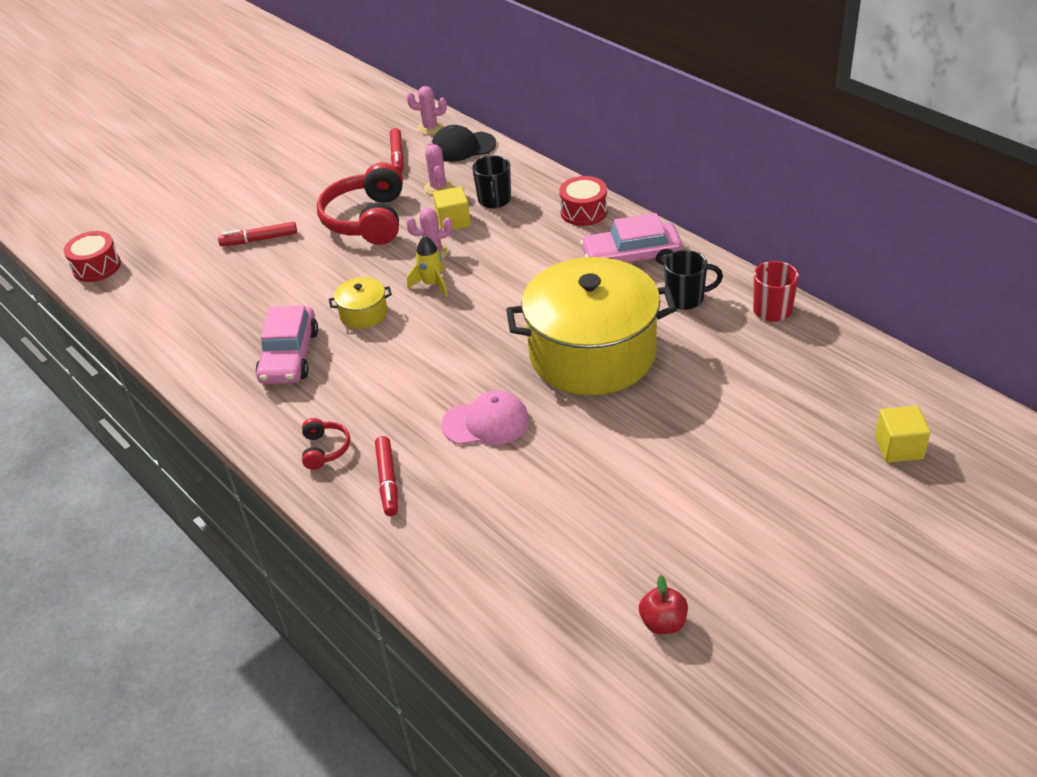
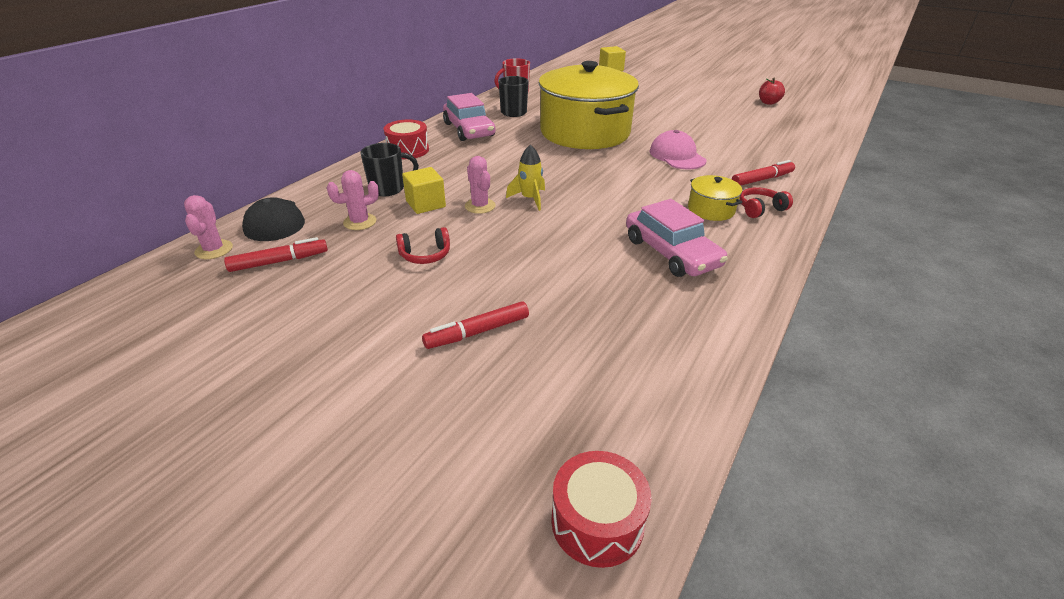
camera: 110 degrees left, 5 degrees down
red marker [218,222,297,246] -> red marker turned 90 degrees clockwise [422,301,529,349]
pink car [256,306,318,384] -> pink car turned 75 degrees clockwise [626,199,727,277]
red headphones [317,162,403,245] -> red headphones [396,227,450,264], size x0.46
yellow pot [329,277,392,329] -> yellow pot moved to [688,175,742,221]

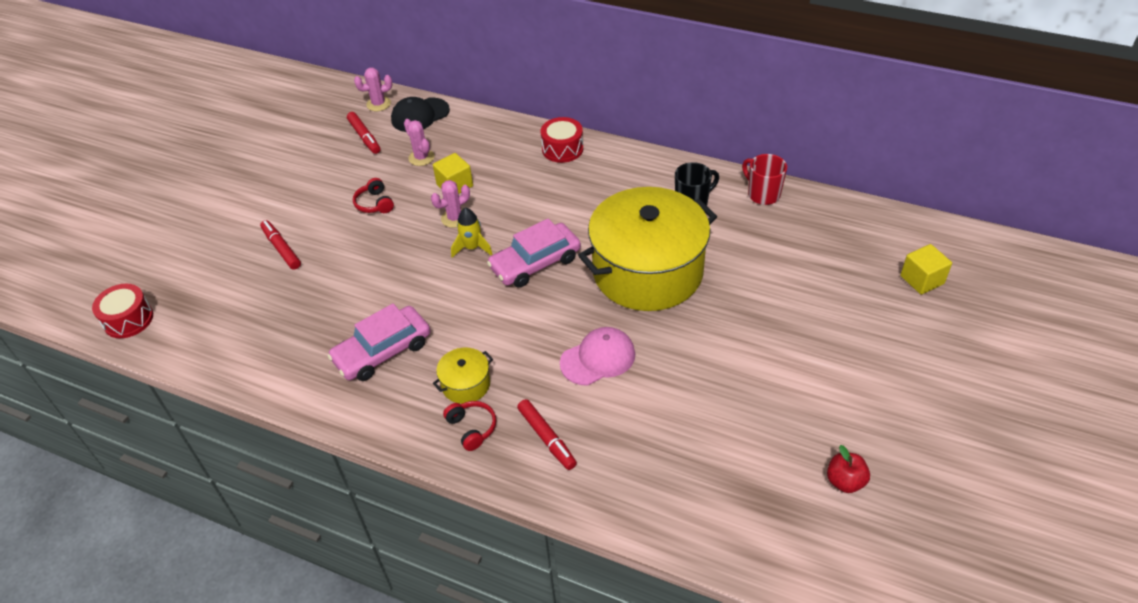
camera: 85 degrees right, 10 degrees up
black mug [361,143,419,196] -> none
pink car [443,93,495,141] -> pink car moved to [487,219,581,288]

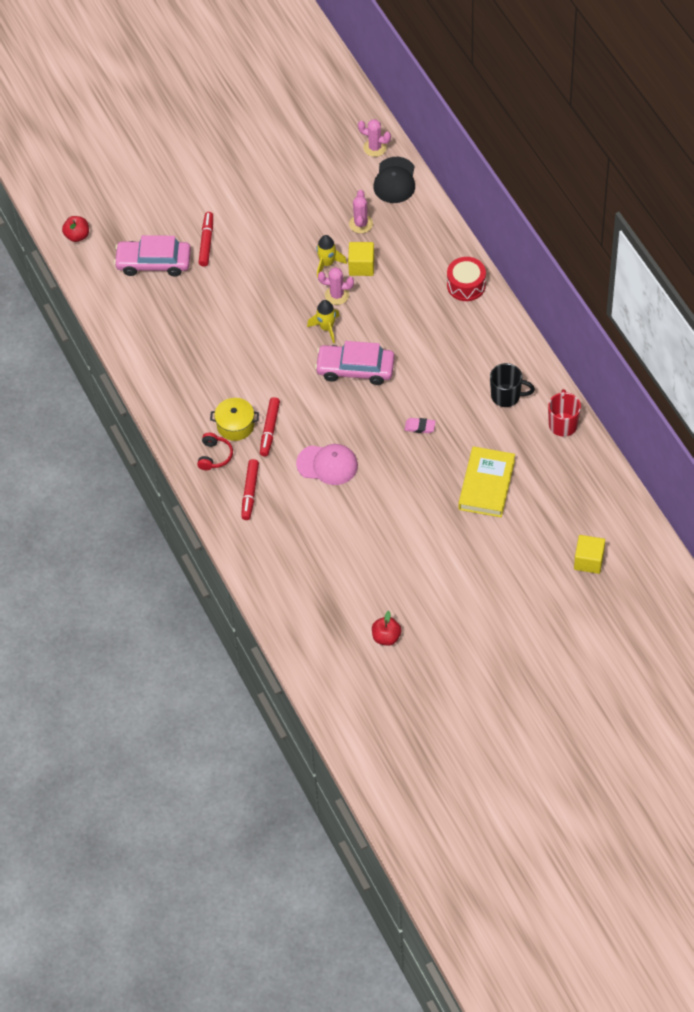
camera: 40 degrees right, 10 degrees up
red drum [92,284,153,338] -> red apple [62,216,89,242]
pink car [328,303,431,381] -> pink car moved to [114,235,191,277]
red marker [347,112,380,154] -> red marker moved to [260,397,280,457]
red headphones [353,178,394,213] -> none
black cap [391,97,450,132] -> black cap turned 90 degrees counterclockwise [373,157,415,203]
yellow pot [578,187,717,311] -> pink eraser [405,418,436,433]
none -> yellow rocket [316,235,347,278]
none -> yellow book [458,446,515,517]

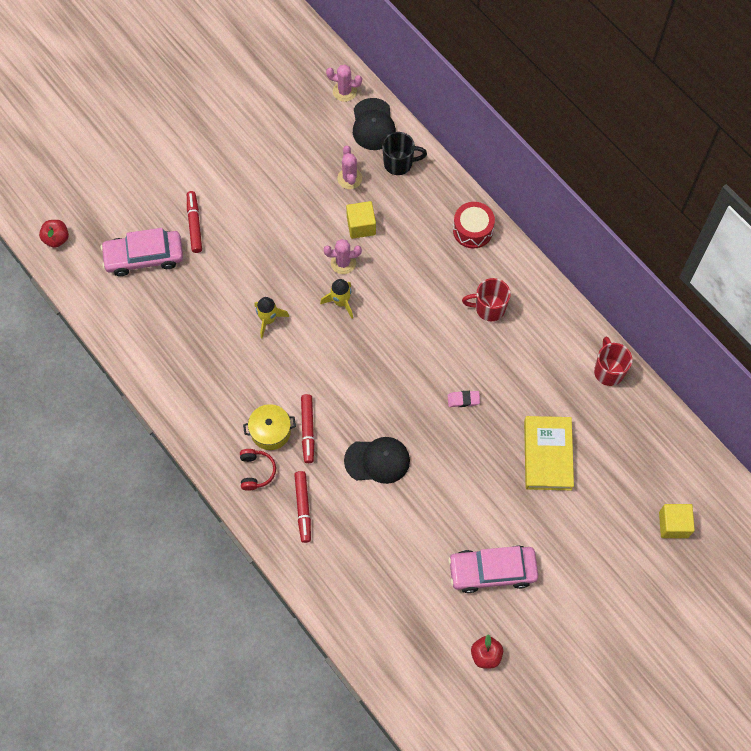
camera: 15 degrees left, 10 degrees up
pink cap [296,444,358,485] -> black cap [344,437,410,484]
pink car [315,341,395,385] -> pink car moved to [448,545,538,593]
yellow rocket [316,235,347,278] -> yellow rocket moved to [255,297,289,338]
black mug [490,363,535,407] -> black mug moved to [382,132,427,175]
none -> red mug [462,278,511,321]

